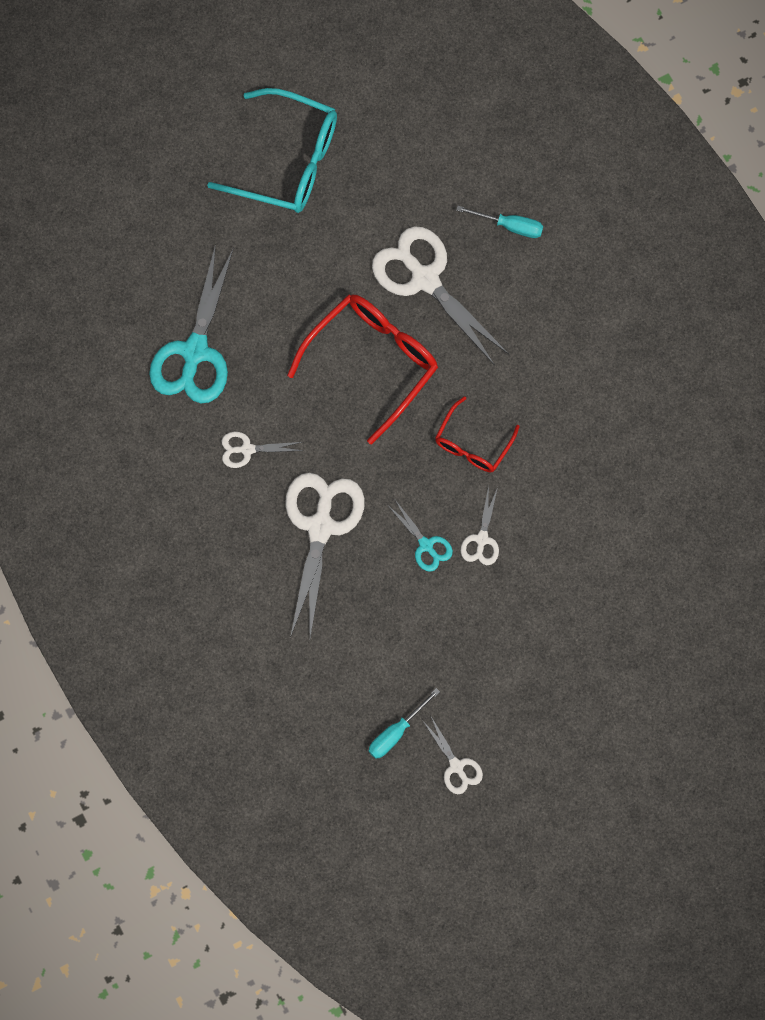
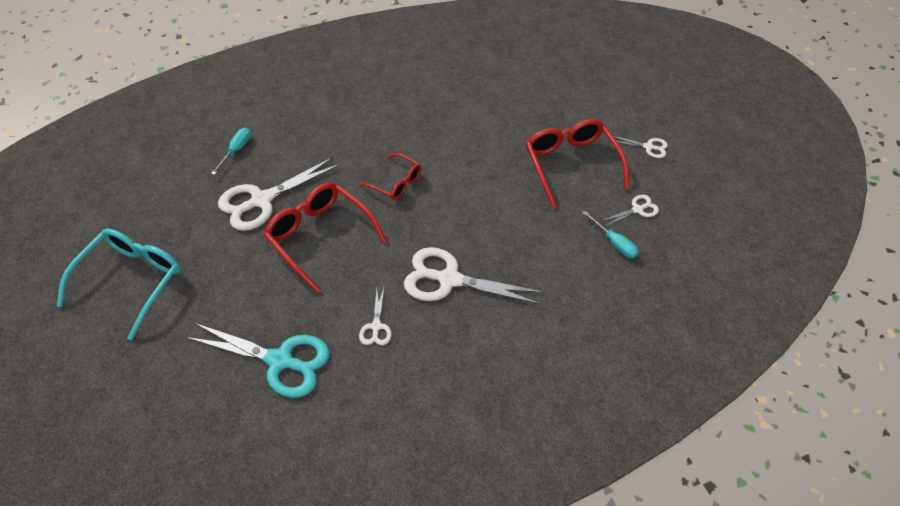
camera: 85 degrees left, 20 degrees down
turquoise scissors [388,500,453,572] -> none
white scissors [461,486,499,565] -> white scissors moved to [609,136,668,158]
none -> red glasses [526,119,630,208]

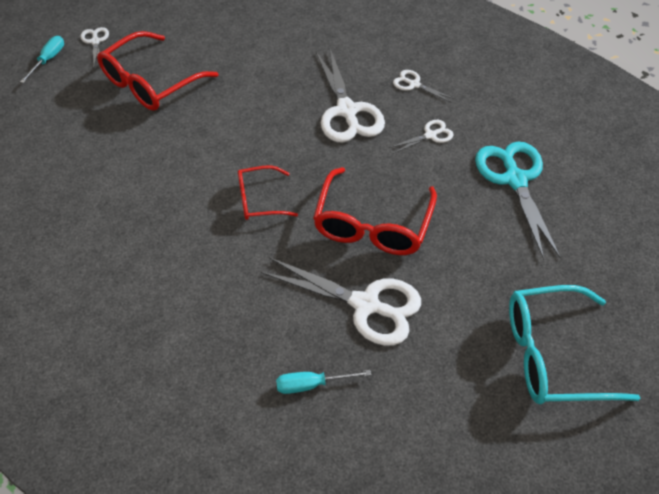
camera: 120 degrees left, 0 degrees up
red glasses [360,153,421,200] -> red glasses turned 105 degrees counterclockwise [238,165,298,220]
turquoise screwdriver [582,211,639,258] -> turquoise screwdriver moved to [20,36,64,83]
white scissors [601,195,659,227] -> white scissors moved to [393,70,455,103]

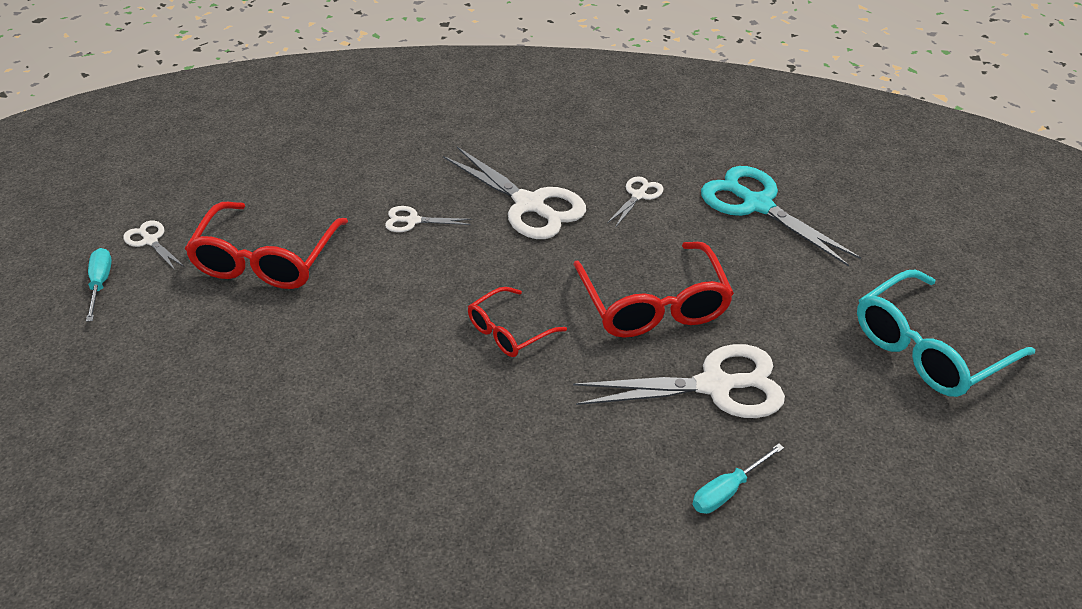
camera: 30 degrees left, 10 degrees down
white scissors [393,70,455,103] -> white scissors moved to [385,206,472,232]

